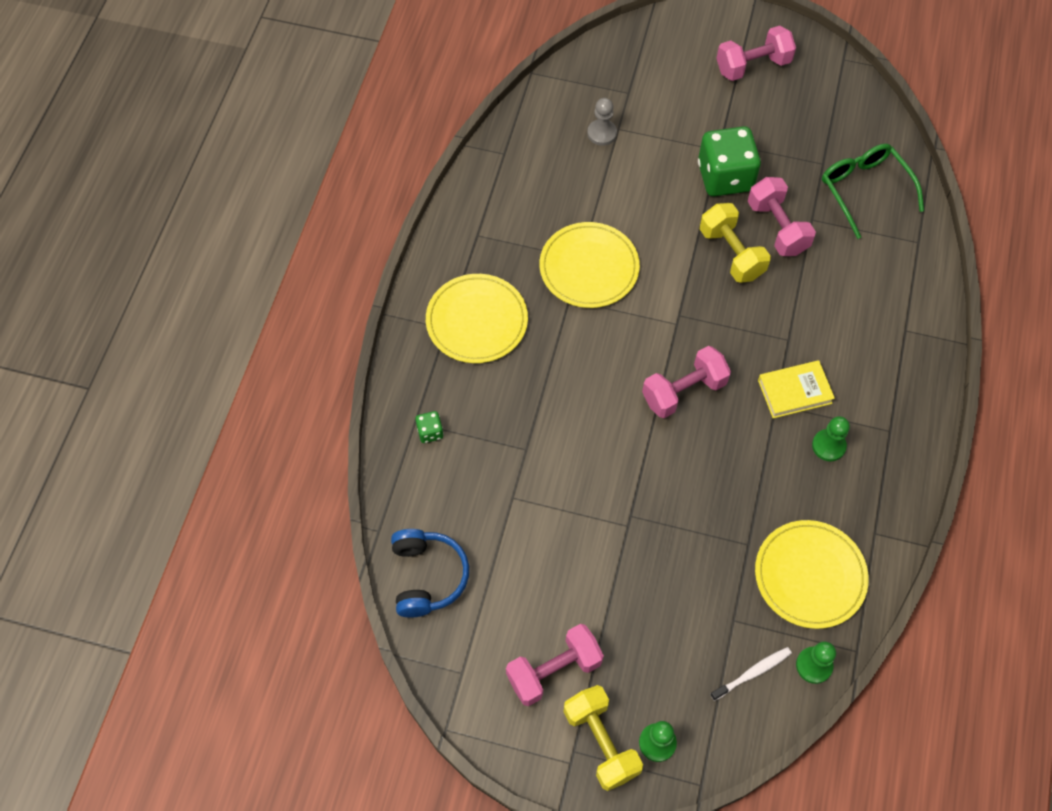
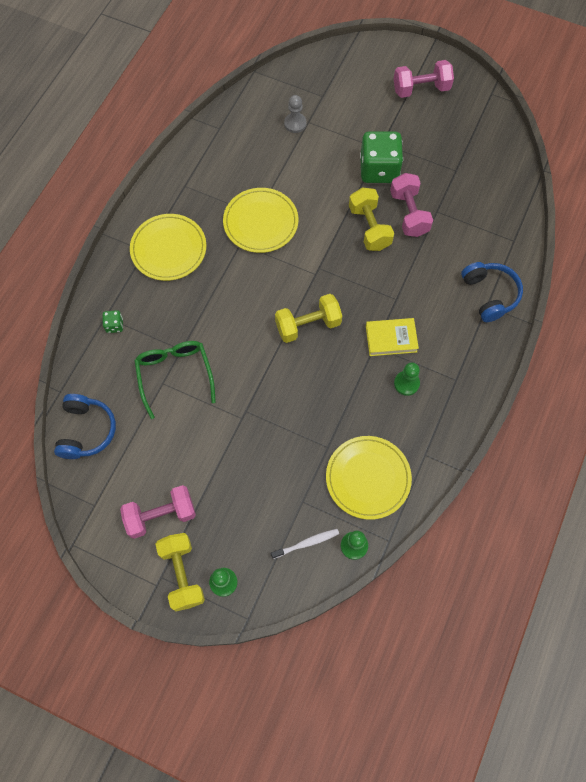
camera: 10 degrees right, 5 degrees up
pink dumbbell [642,346,731,418] -> yellow dumbbell [275,294,342,343]
green glasses [822,144,924,239] -> green glasses moved to [134,341,216,419]
none -> blue headphones [461,262,523,322]

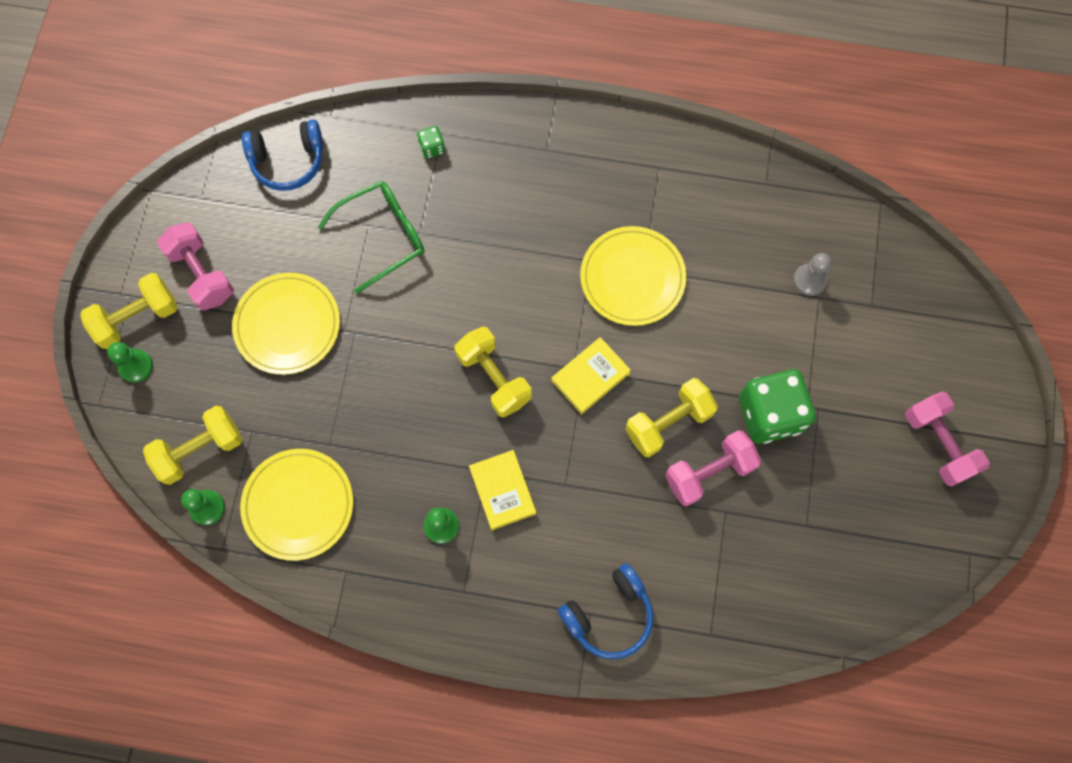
camera: 75 degrees right, 5 degrees up
yellow plate [130,214,206,281] -> yellow plate moved to [232,273,340,375]
white toothbrush [271,529,339,559] -> yellow dumbbell [143,406,242,485]
none -> yellow book [551,337,631,415]

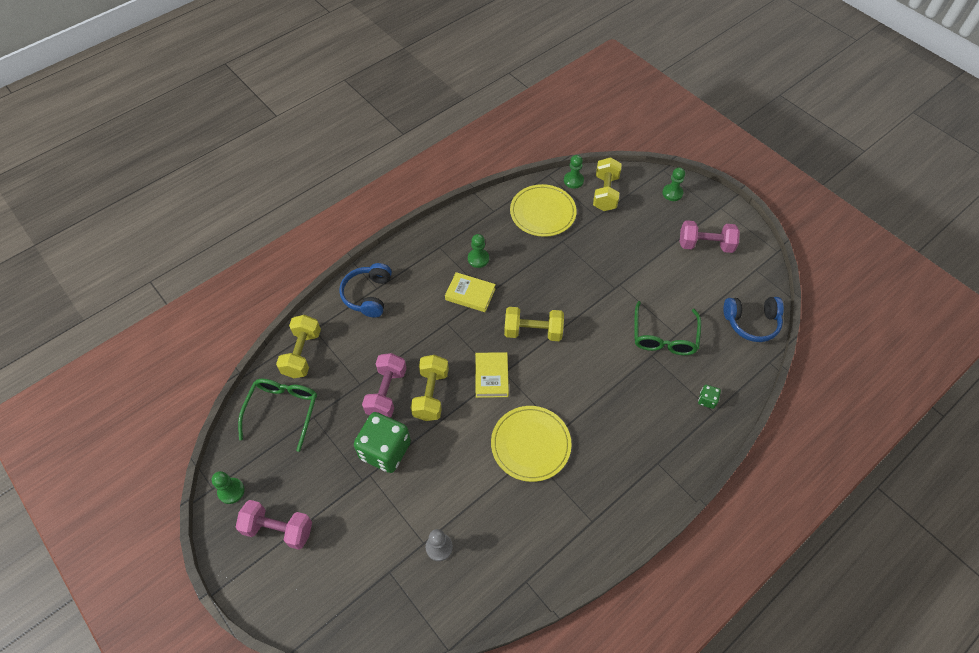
camera: 130 degrees right, 15 degrees down
yellow dumbbell [80,273,178,349] -> yellow dumbbell moved to [276,315,321,378]
yellow plate [232,273,340,375] -> none
blue headphones [242,119,324,191] -> blue headphones turned 120 degrees counterclockwise [723,297,784,342]
none -> green pawn [212,471,245,504]
none -> green glasses [238,379,317,452]

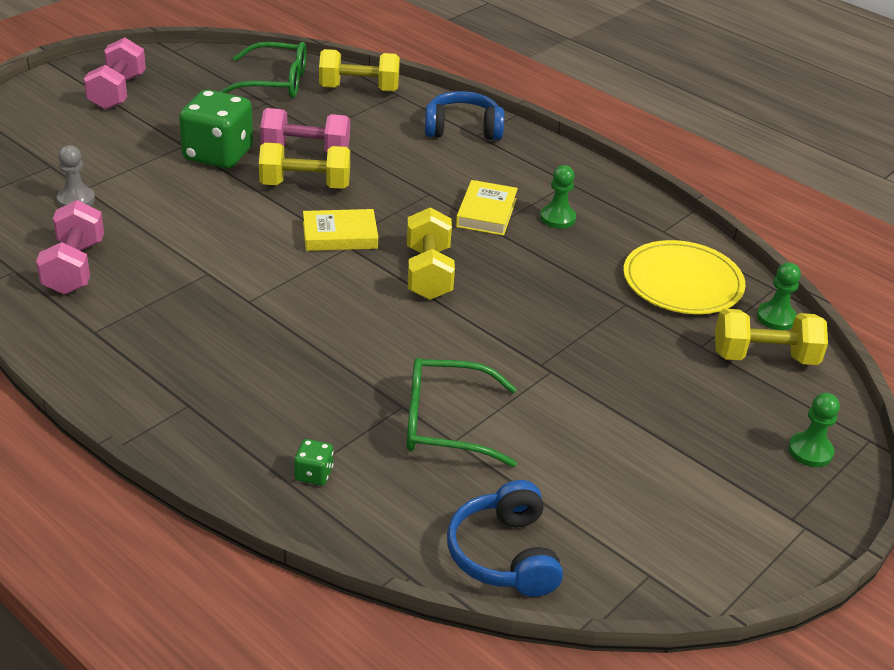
camera: 80 degrees right, 20 degrees down
green pawn [212,471,245,504] -> none
yellow plate [491,406,572,482] -> none
pink dumbbell [680,220,740,253] -> pink dumbbell moved to [36,200,104,295]

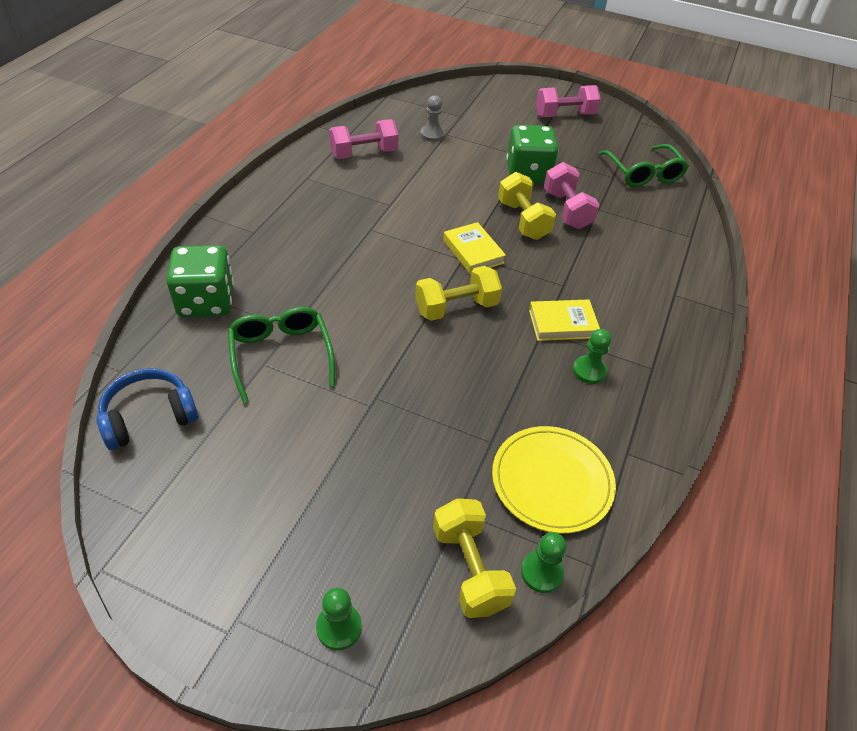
camera: 70 degrees right, 10 degrees up
green dice [294,439,333,485] -> green dice [166,245,234,317], size x2.35
yellow dumbbell [319,49,400,92] -> none
blue headphones [425,91,504,140] -> none

